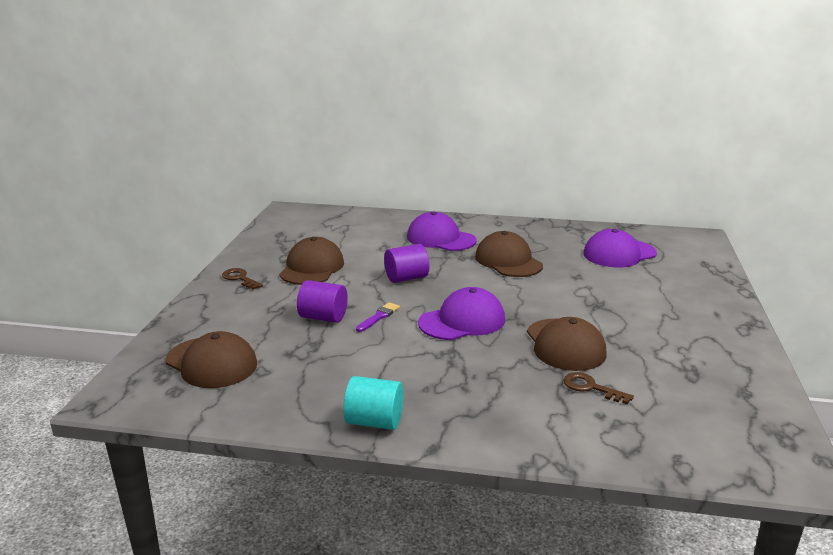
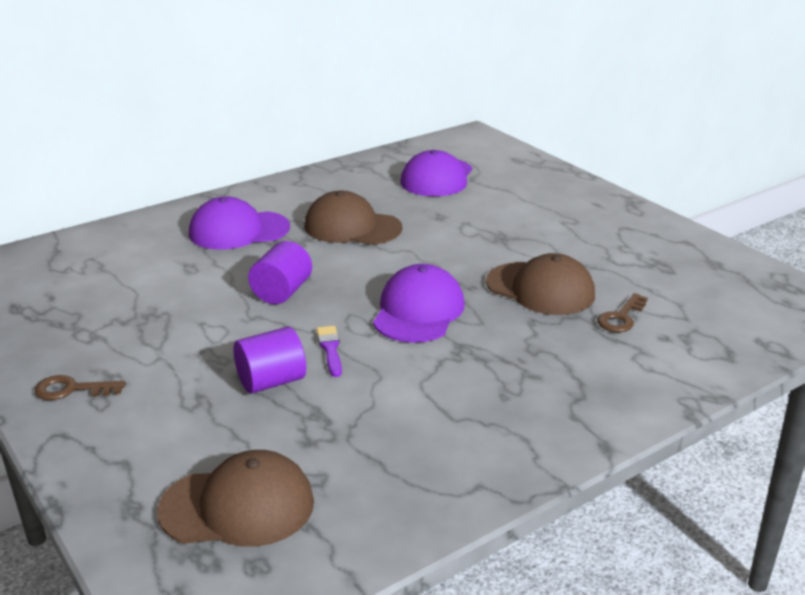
camera: 45 degrees left, 5 degrees up
brown cap [279,237,344,285] -> none
turquoise cylinder [343,376,404,430] -> none
brown key [563,372,634,404] -> brown key turned 45 degrees counterclockwise [597,293,648,332]

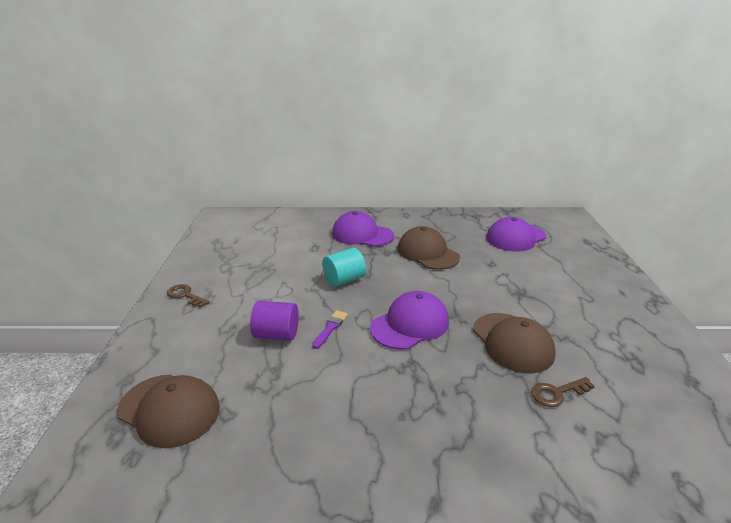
camera: 35 degrees right, 0 degrees up
purple cylinder [248,241,312,304] -> turquoise cylinder [322,248,366,287]

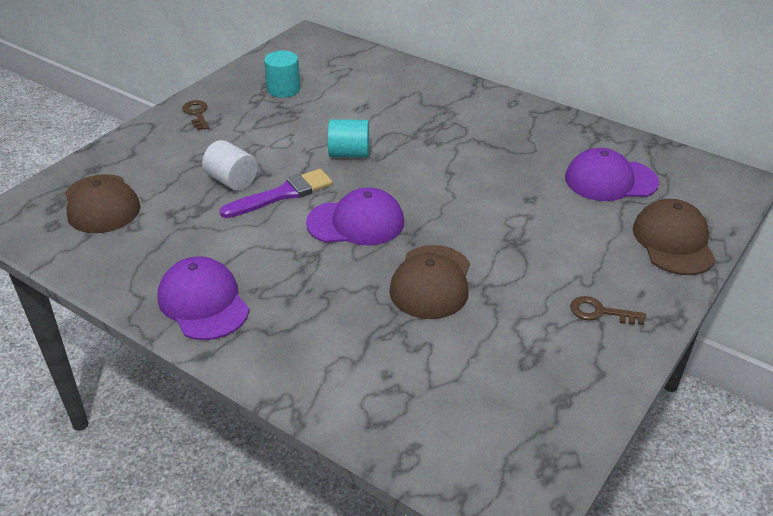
camera: 35 degrees right, 10 degrees up
purple cylinder [250,301,299,341] -> white cylinder [202,140,258,191]
purple brush [312,310,348,349] -> purple brush [219,169,333,218], size x1.81
purple cap [332,211,394,247] -> purple cap moved to [158,256,249,340]
brown cap [398,226,460,270] -> brown cap moved to [633,199,716,275]
brown key [531,377,595,407] -> brown key moved to [570,296,646,325]
none -> turquoise cylinder [264,51,300,98]

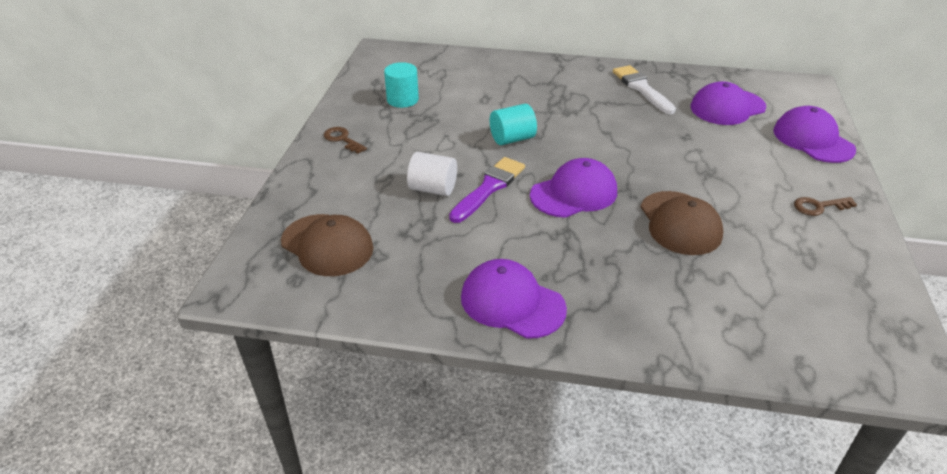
camera: 25 degrees left, 0 degrees up
brown cap [633,199,716,275] -> purple cap [773,106,856,163]
none -> white brush [613,65,676,114]

